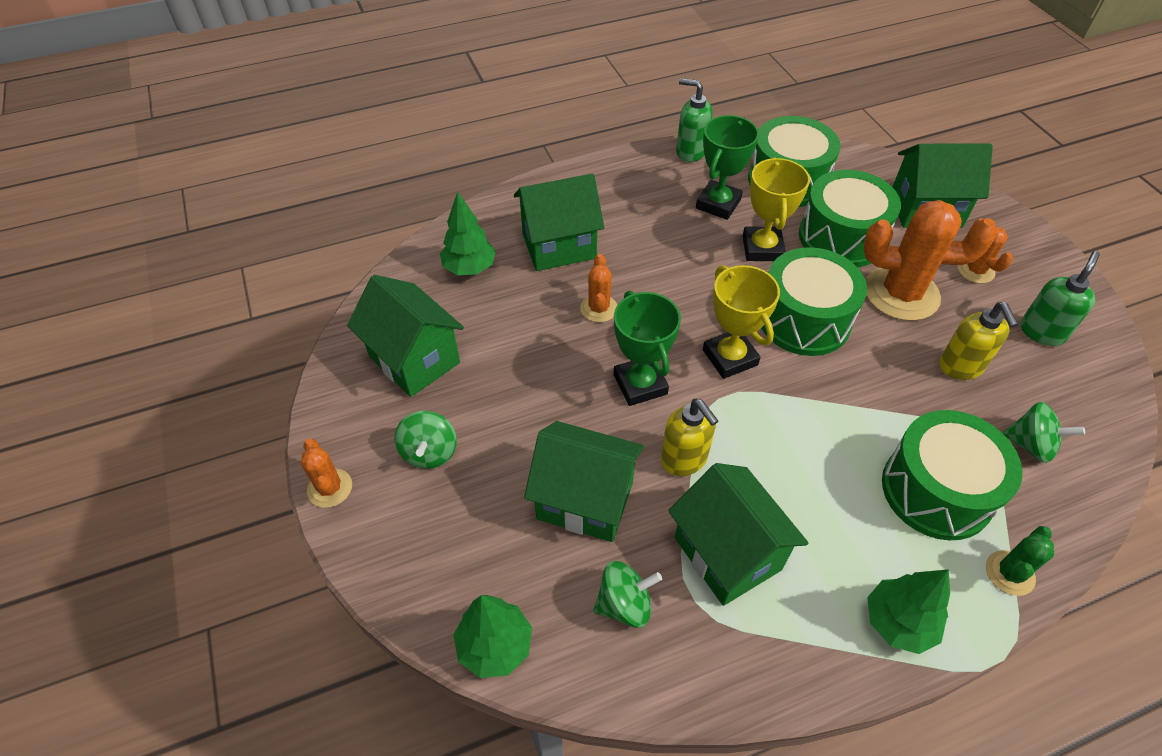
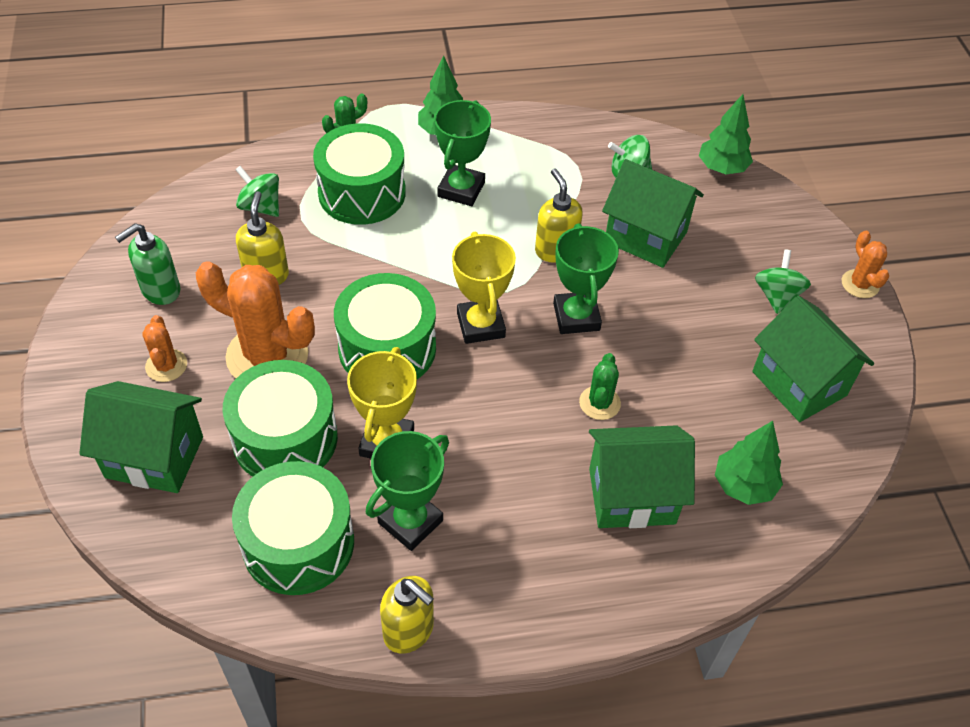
camera: 170 degrees left, 0 degrees up
orange cactus [580,254,617,322] -> green cactus [579,353,621,420]
green house [668,463,808,606] -> none
green soap dispenser [676,78,713,162] -> yellow soap dispenser [380,576,434,654]
none -> green trophy [434,100,491,206]

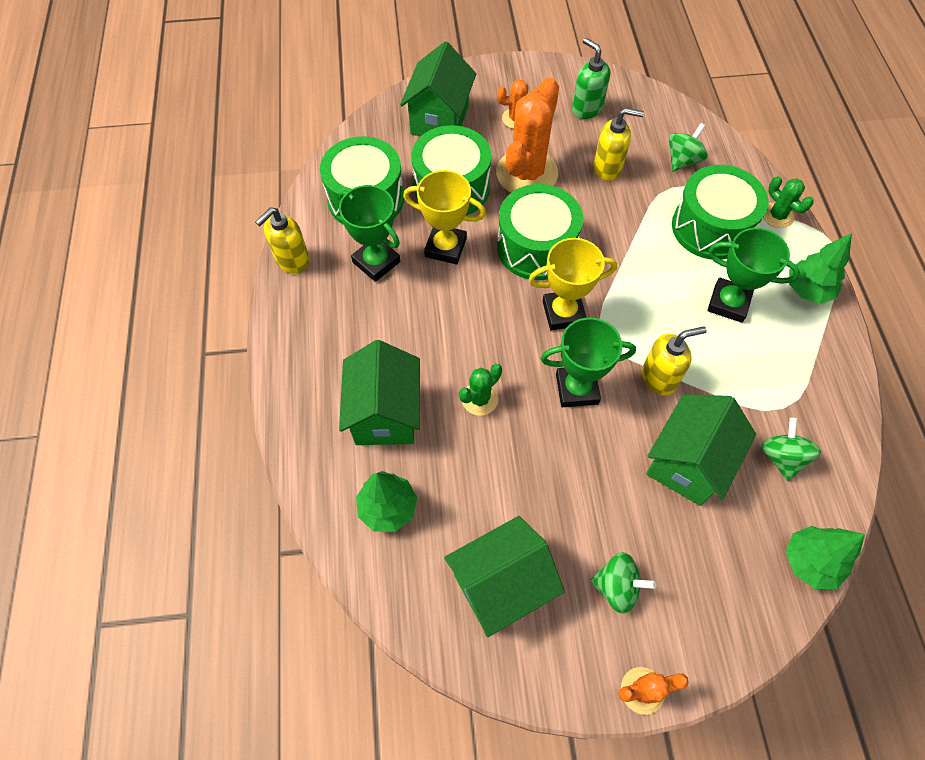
camera: 95 degrees right, 10 degrees up
green cactus [579,353,621,420] -> green cactus turned 60 degrees counterclockwise [459,364,502,416]

